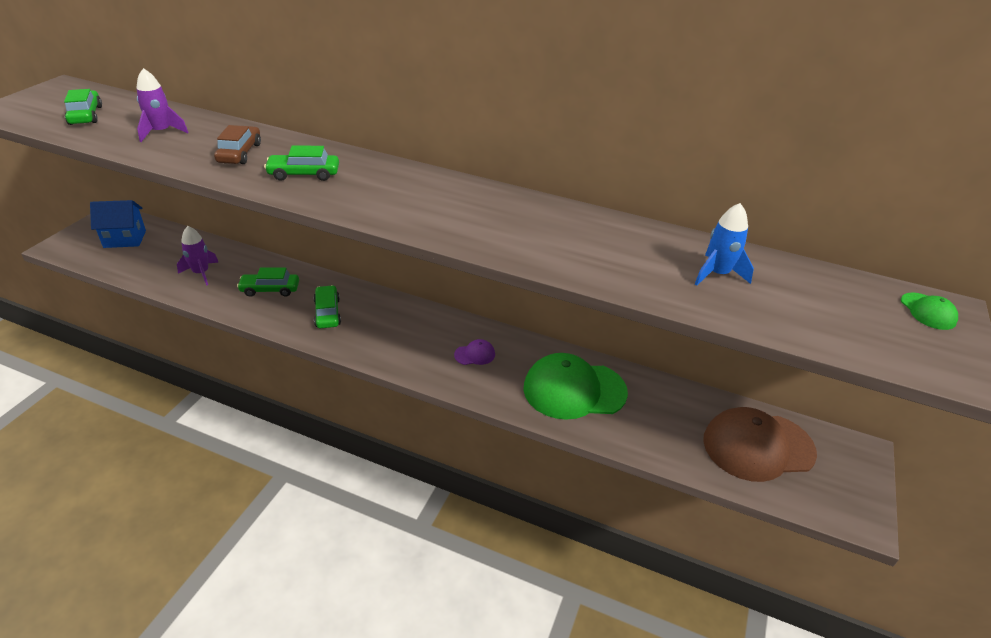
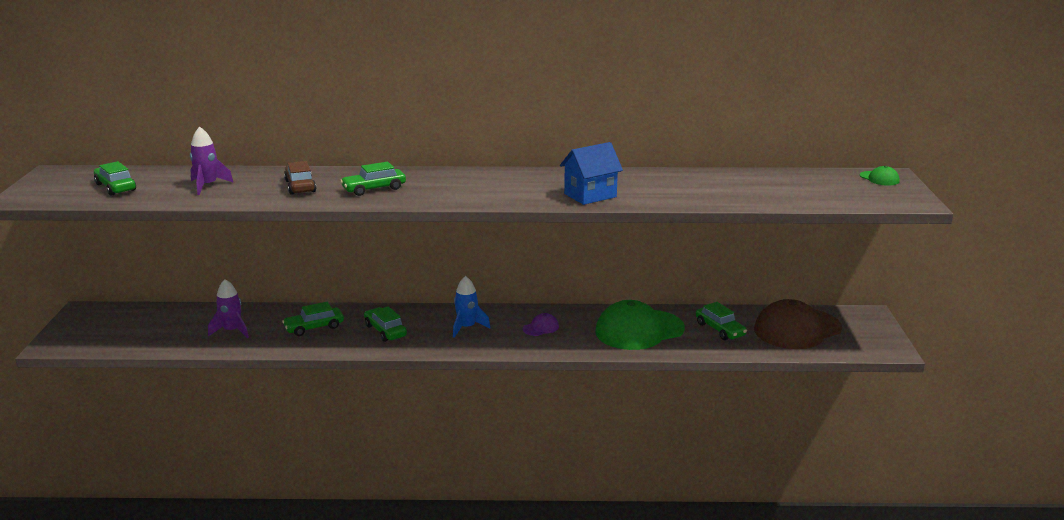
camera: 20 degrees left, 15 degrees down
blue house [90,200,146,248] -> blue house moved to [560,142,623,205]
blue rocket [695,203,754,286] -> blue rocket moved to [453,276,490,338]
none -> green car [696,302,747,340]

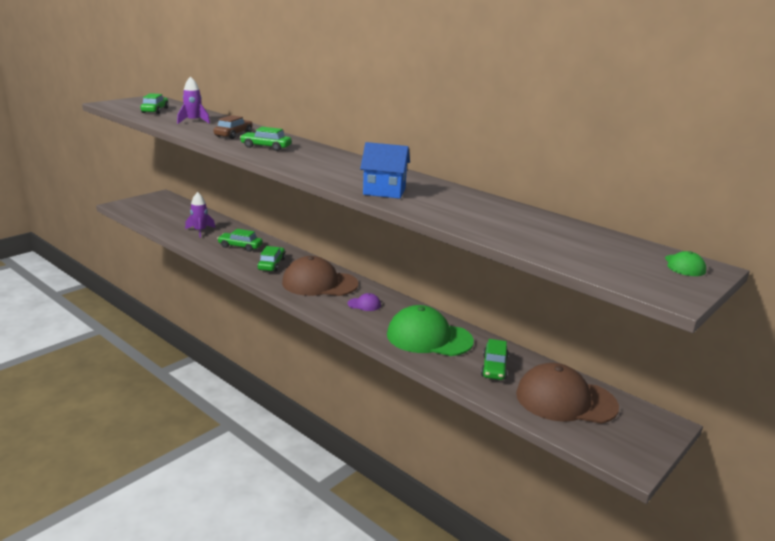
camera: 40 degrees right, 0 degrees up
blue rocket [453,276,490,338] -> brown cap [282,256,358,296]

